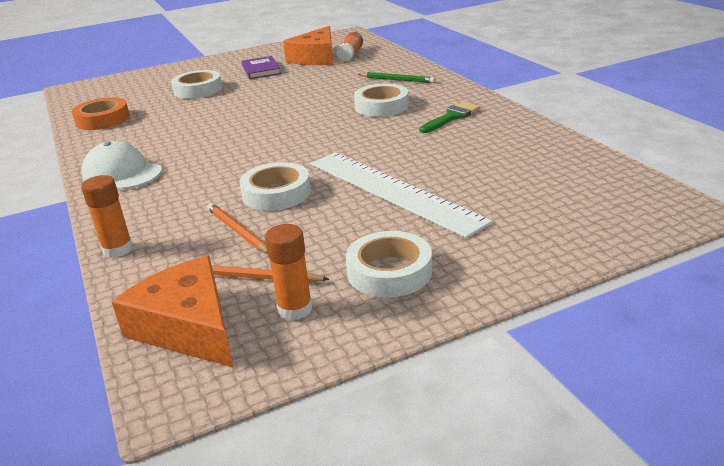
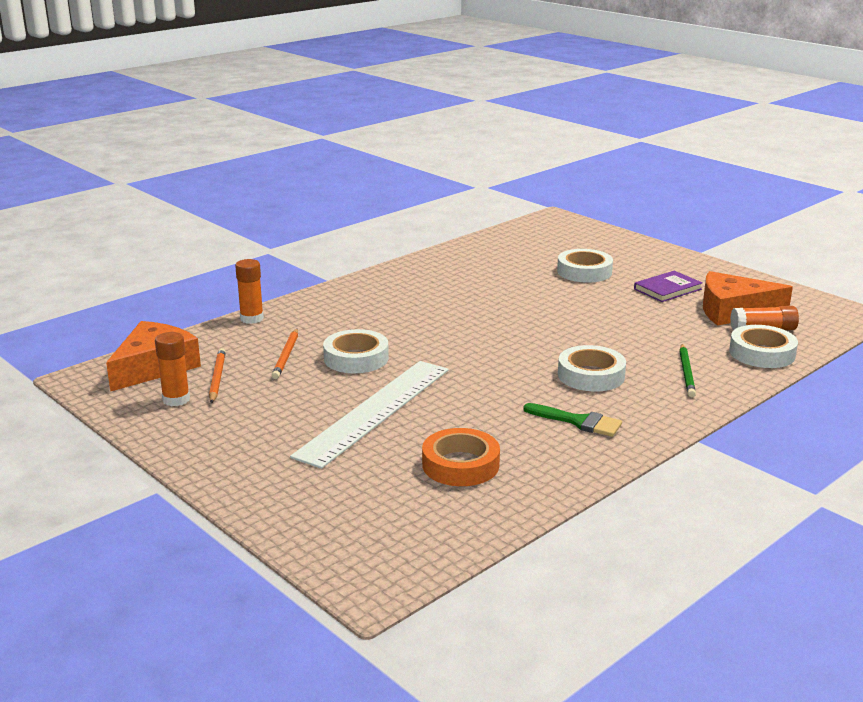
camera: 70 degrees right, 5 degrees down
orange tape [72,97,130,130] -> orange tape moved to [422,428,500,486]
white cap [82,141,162,190] -> none
orange pencil [207,203,267,253] -> orange pencil turned 150 degrees clockwise [272,329,298,379]
white tape [346,231,432,298] -> white tape moved to [729,325,798,368]

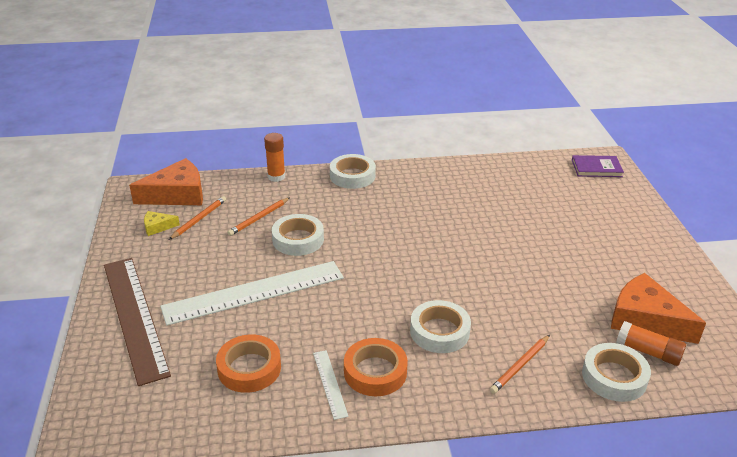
camera: 35 degrees right, 10 degrees up
orange glue stick [155,332,190,406] -> yellow cheese [144,211,180,236]
green brush [523,403,622,437] -> orange tape [344,338,408,396]
white tape [557,249,613,283] -> white tape moved to [330,154,376,189]
purple book [634,271,703,302] -> purple book moved to [572,155,624,177]
green pencil [679,344,696,397] -> orange pencil [489,335,550,394]
none -> brown ruler [104,258,171,386]
none -> white ruler [313,350,349,420]

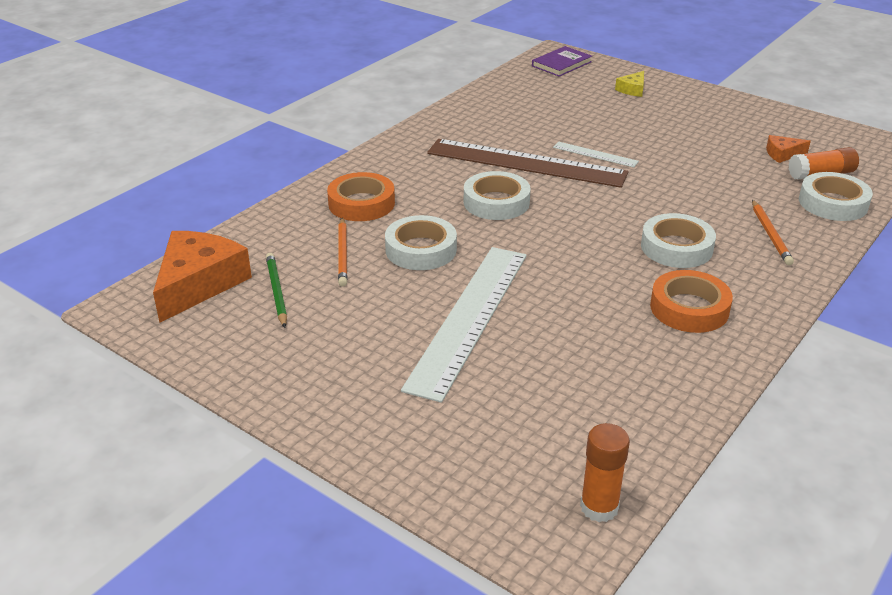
camera: 45 degrees left, 0 degrees up
brown ruler [104,258,171,386] -> brown ruler moved to [427,139,629,188]
yellow cheese [144,211,180,236] -> yellow cheese moved to [615,71,644,97]
orange pencil [169,196,226,240] -> green pencil [266,253,287,328]
orange tape [216,334,281,393] -> orange tape moved to [327,172,395,221]
orange glue stick [264,133,285,182] -> orange glue stick moved to [580,423,630,522]
white ruler [313,350,349,420] -> white ruler moved to [553,141,639,167]
white tape [330,154,376,189] -> white tape moved to [464,171,531,220]
orange cheese [611,273,706,344] -> orange cheese [766,135,811,163], size x0.47

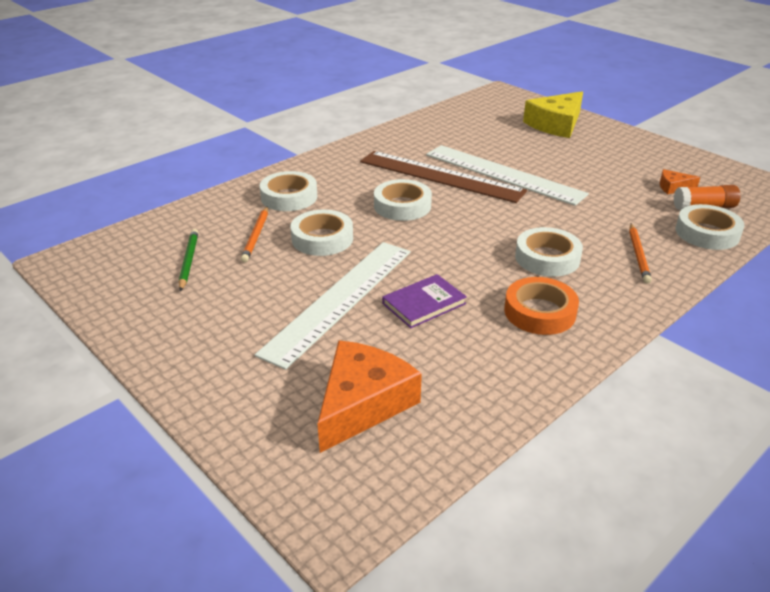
camera: 10 degrees right, 0 degrees up
orange cheese [153,231,252,322] -> orange cheese moved to [317,341,422,453]
orange tape [327,172,395,221] -> white tape [260,171,317,211]
purple book [532,46,592,77] -> purple book moved to [382,274,467,328]
white ruler [553,141,639,167] -> white ruler [426,145,589,206], size x2.28
orange glue stick [580,423,630,522] -> none
yellow cheese [615,71,644,97] -> yellow cheese [523,91,583,138], size x2.15

